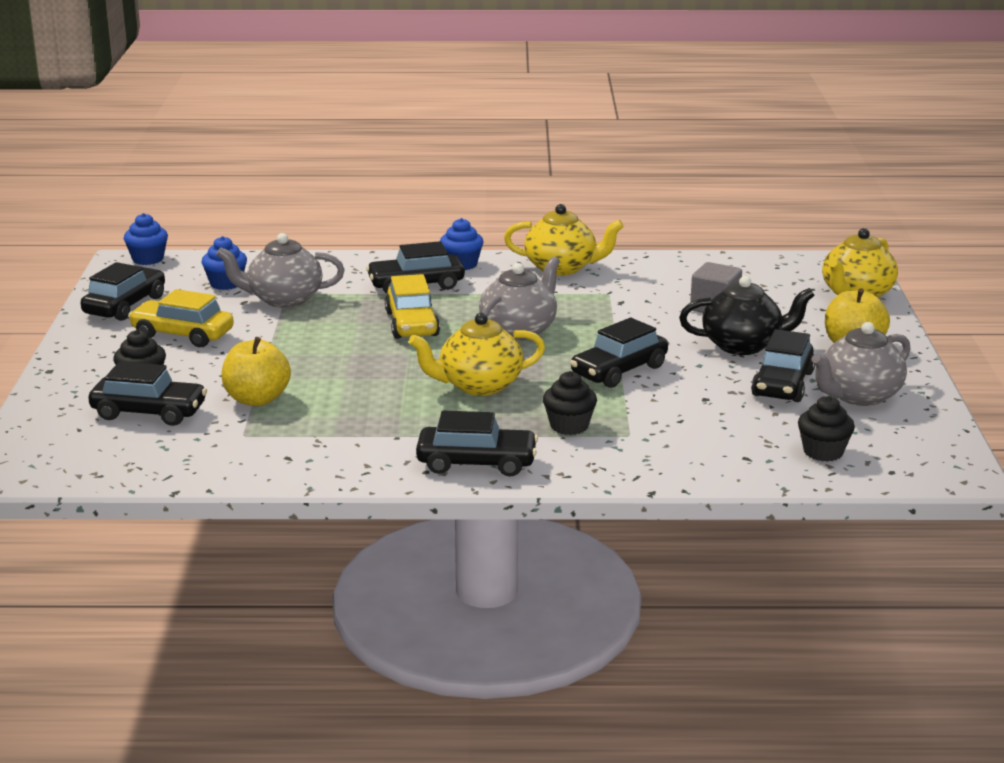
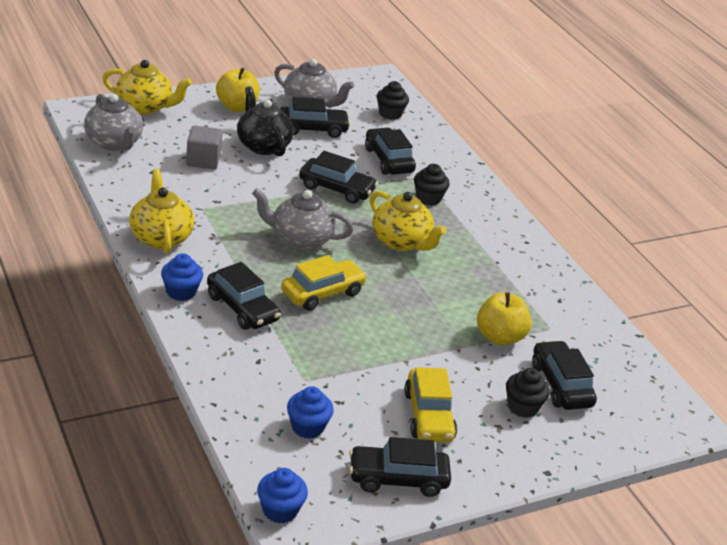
camera: 120 degrees left, 10 degrees up
grey teapot [216,233,345,308] -> grey teapot moved to [84,94,143,151]
black car [416,411,538,477] -> black car moved to [365,127,416,175]

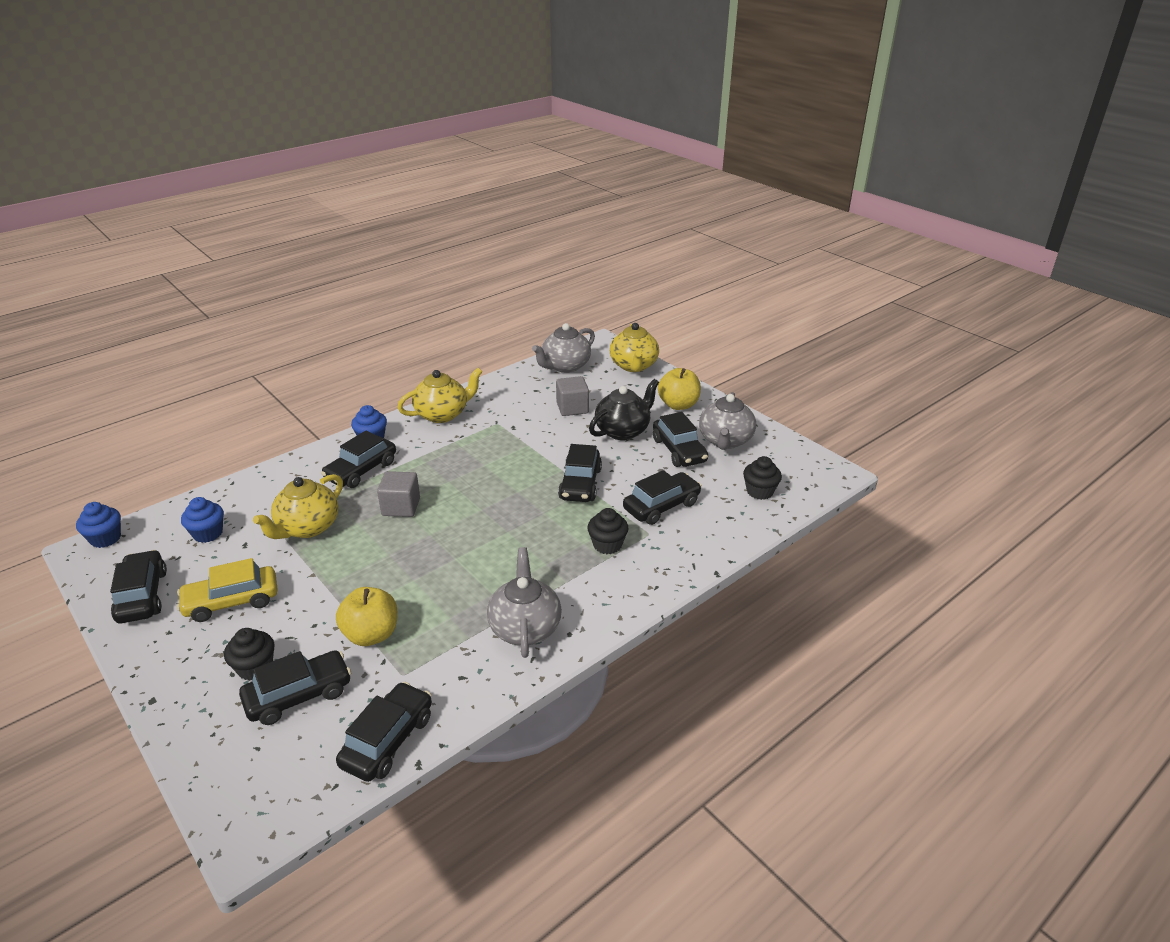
camera: 80 degrees right, 0 degrees up
grey teapot [252,188,354,250] -> grey teapot moved to [487,547,562,658]
yellow car [281,255,367,310] -> grey cube [377,471,420,517]
yellow teapot [370,191,447,251] -> yellow teapot moved to [253,474,343,539]
none -> black car [336,682,432,782]

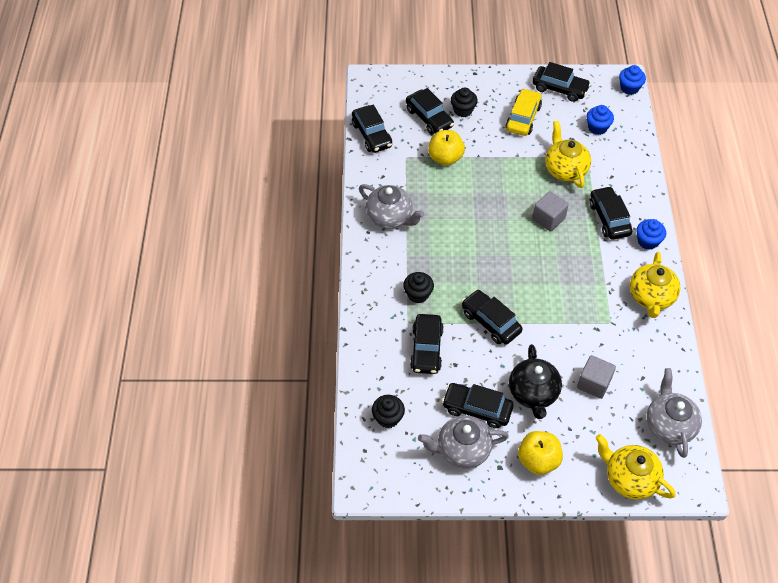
camera: 130 degrees right, 20 degrees up
black car [239,650,351,725] -> black car turned 45 degrees counterclockwise [406,88,454,135]
grey teapot [699,392,756,450] -> grey teapot turned 60 degrees counterclockwise [418,415,509,469]

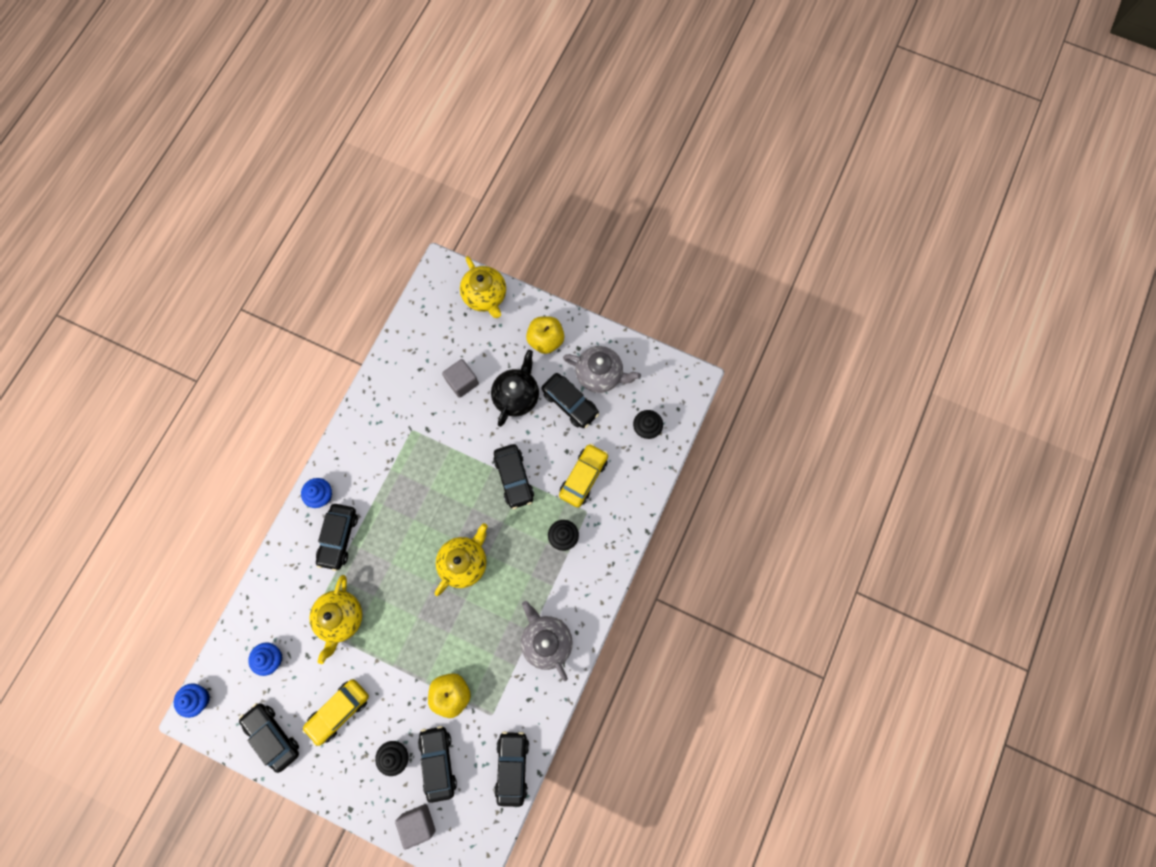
camera: 155 degrees left, 20 degrees up
black car [410,314,444,374] -> yellow car [559,443,608,508]
grey cube [532,191,569,232] -> grey cube moved to [395,804,436,849]
yellow teapot [630,252,681,318] -> yellow teapot moved to [435,523,488,596]
grey teapot [646,368,702,458] -> none

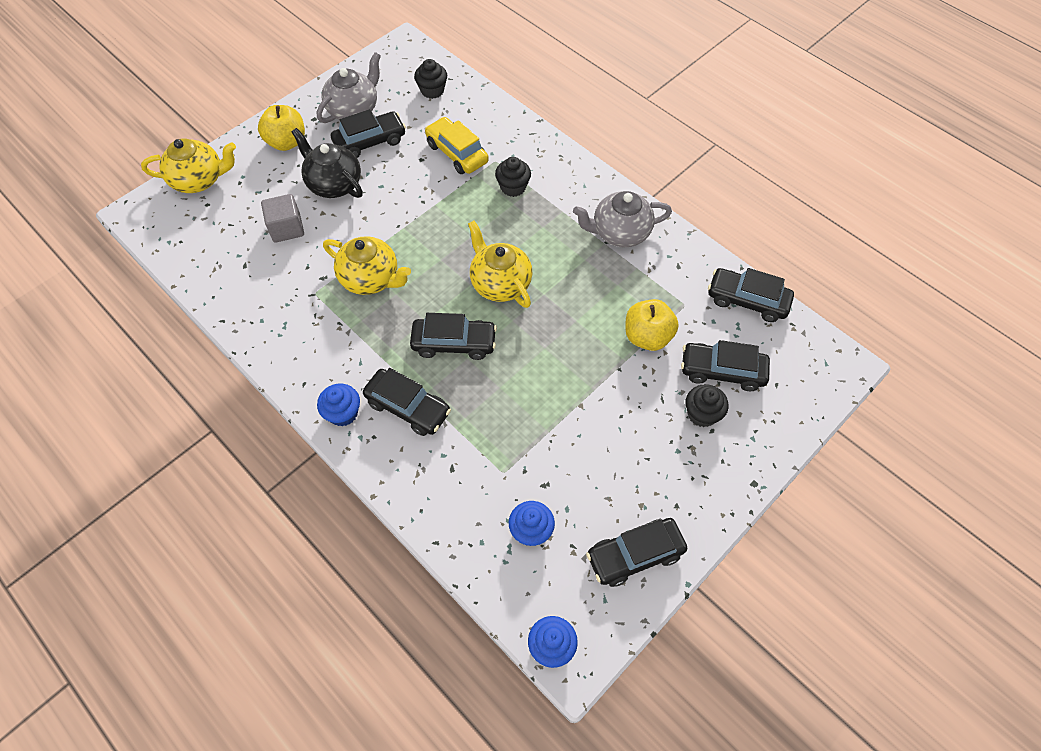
camera: 70 degrees left, 15 degrees down
yellow car [302,679,369,746] -> none
yellow teapot [309,575,362,664] -> yellow teapot moved to [323,236,411,295]
grey cube [395,804,436,849] -> none
black car [493,444,534,509] -> black car moved to [410,313,497,360]

